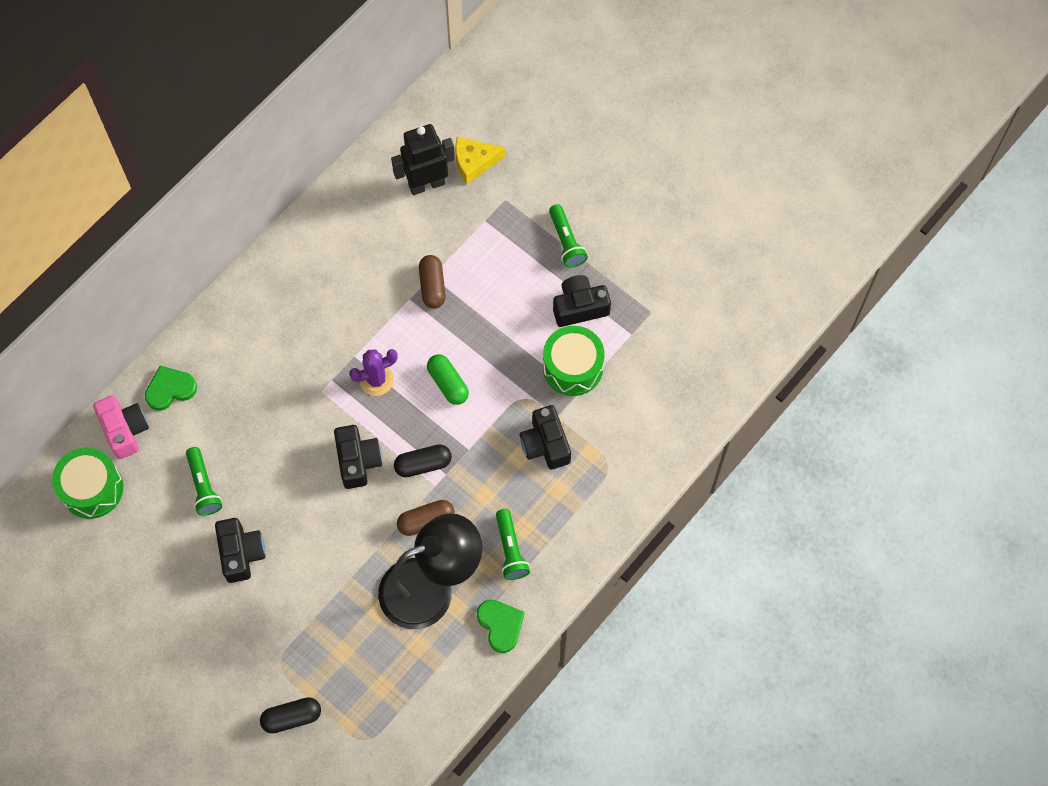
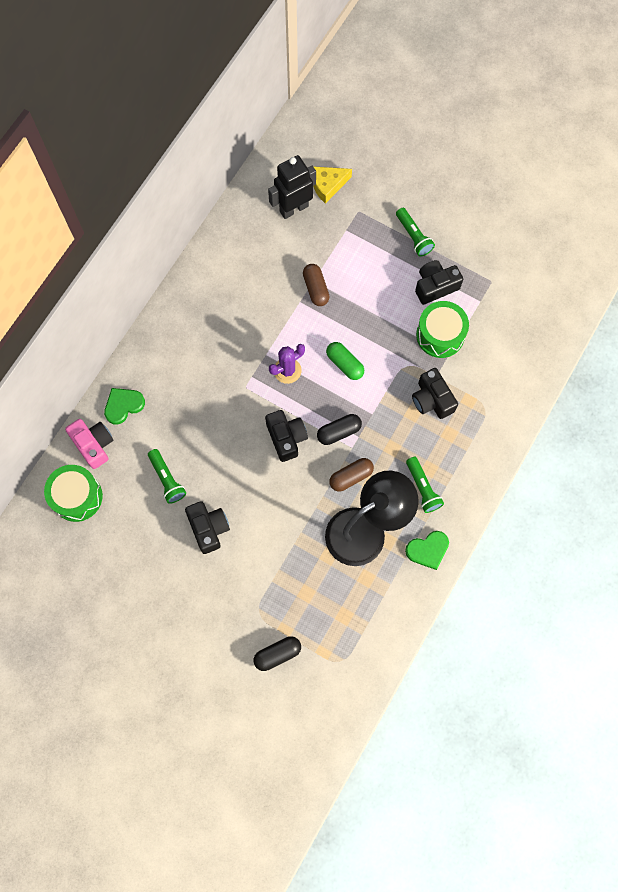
camera: 10 degrees left, 5 degrees up
green heart [477,599,525,653] -> green heart turned 105 degrees clockwise [405,531,449,570]

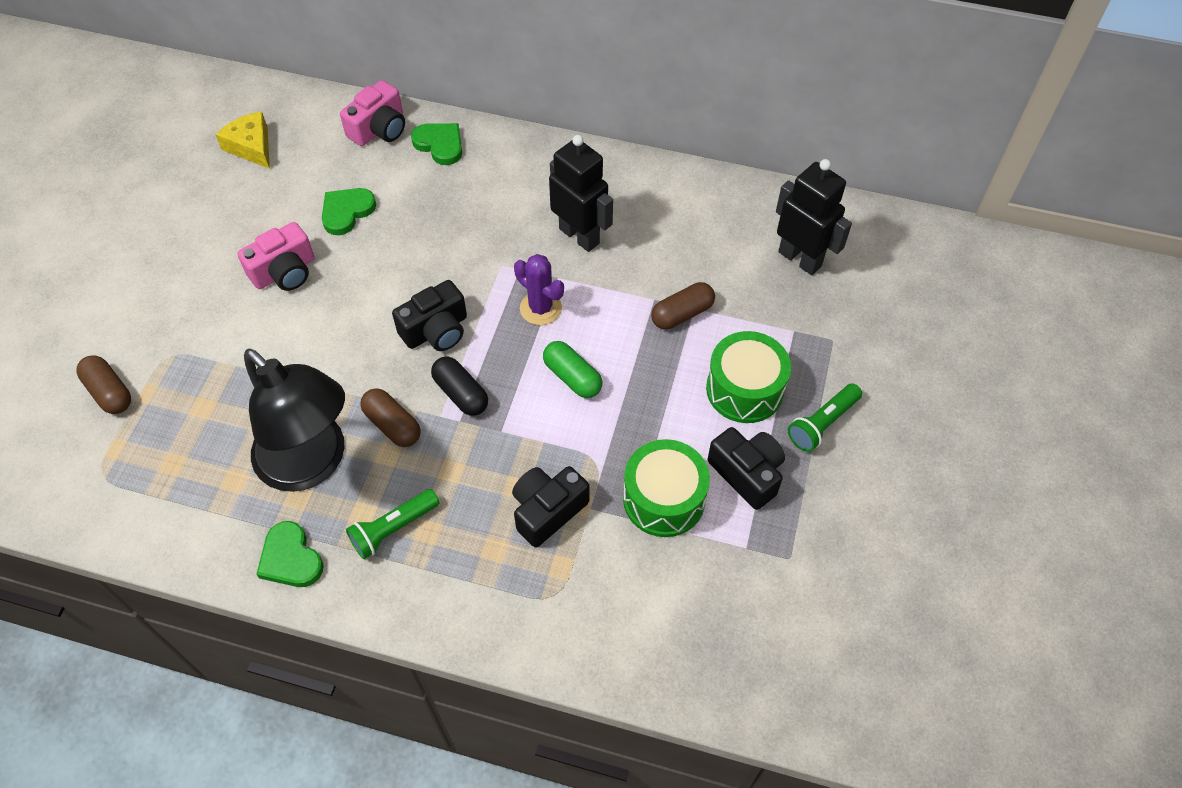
camera: 75 degrees right, 15 degrees down
green drum [44,465,103,522] -> green drum moved to [706,331,791,423]
green flashlight [148,449,186,504] -> green heart [322,188,376,235]
black camera [185,501,230,554] -> pink camera [237,222,315,291]
black capsule [254,636,301,671] -> brown capsule [76,355,131,414]
yellow cheese [313,166,352,204] -> yellow cheese moved to [215,111,270,169]
green capsule [326,342,364,380] -> green capsule turned 75 degrees counterclockwise [543,341,602,398]
none -> black robot [549,135,613,252]

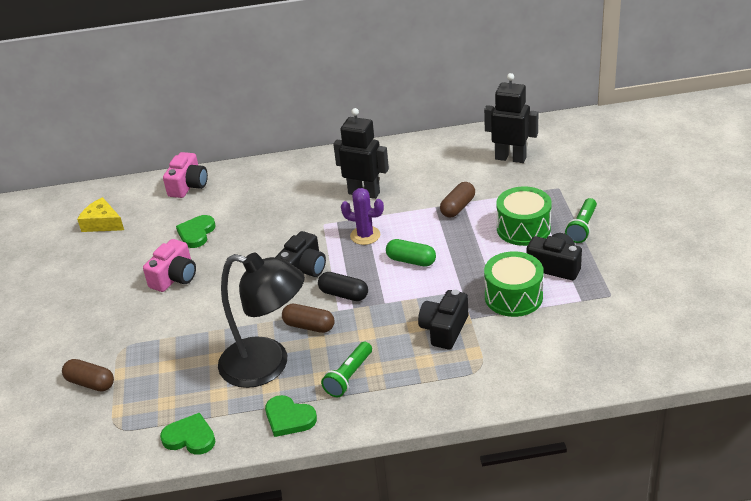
camera: 20 degrees left, 20 degrees down
green heart [411,123,462,165] -> green heart moved to [160,413,215,455]

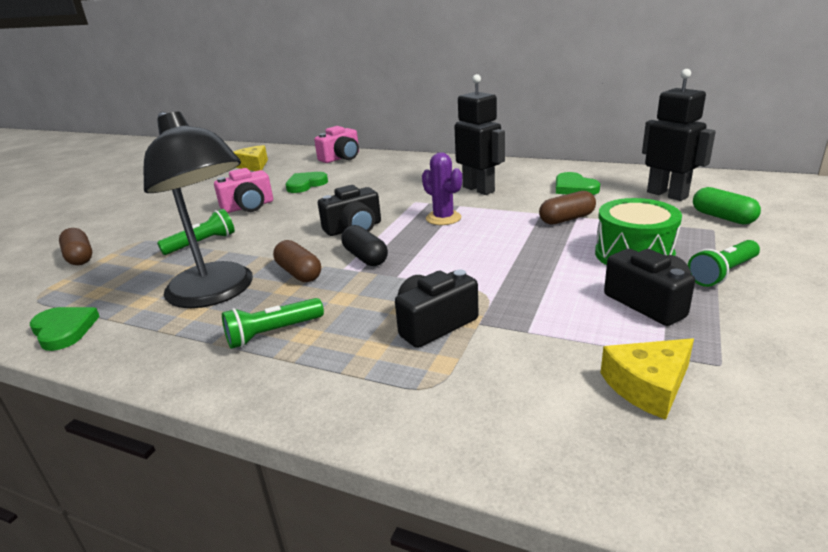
camera: 30 degrees right, 10 degrees down
green heart [265,395,317,437] -> green heart moved to [556,172,600,195]
green capsule [386,239,436,267] -> green capsule moved to [693,187,761,225]
green drum [484,251,544,317] -> none
none -> green flashlight [157,209,235,255]
none -> yellow cheese [601,338,694,420]

